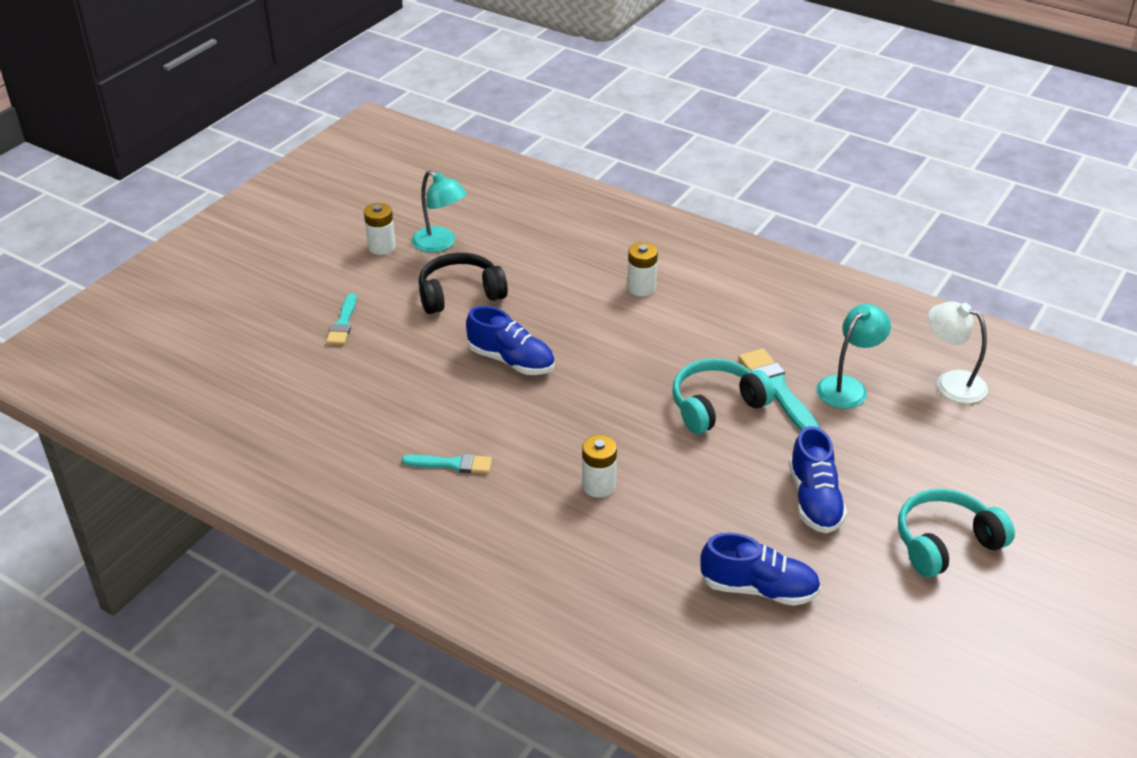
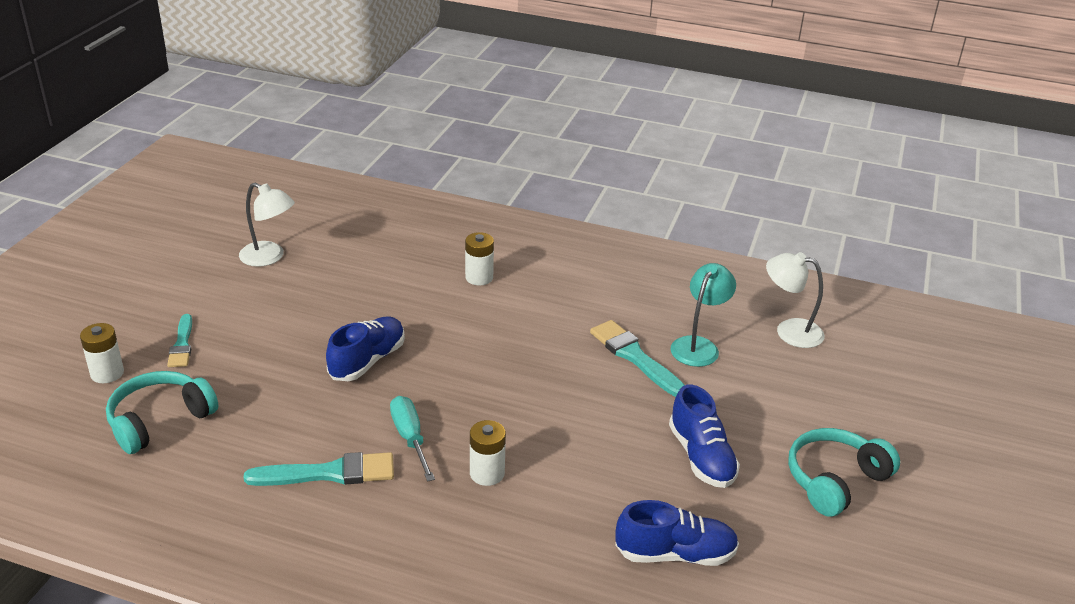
camera: 15 degrees left, 5 degrees down
white battery [364,203,396,255] -> white battery moved to [80,323,124,383]
turquoise brush [402,454,492,473] -> turquoise brush [244,452,394,486], size x1.54
turquoise lamp [412,170,467,253] -> white lamp [239,183,295,267]
black headphones [419,253,508,314] -> none
blue shoe [466,306,555,375] -> blue shoe turned 75 degrees counterclockwise [326,316,405,381]
turquoise headphones [672,358,775,434] -> turquoise headphones moved to [106,371,218,454]
none -> turquoise screwdriver [390,396,435,482]

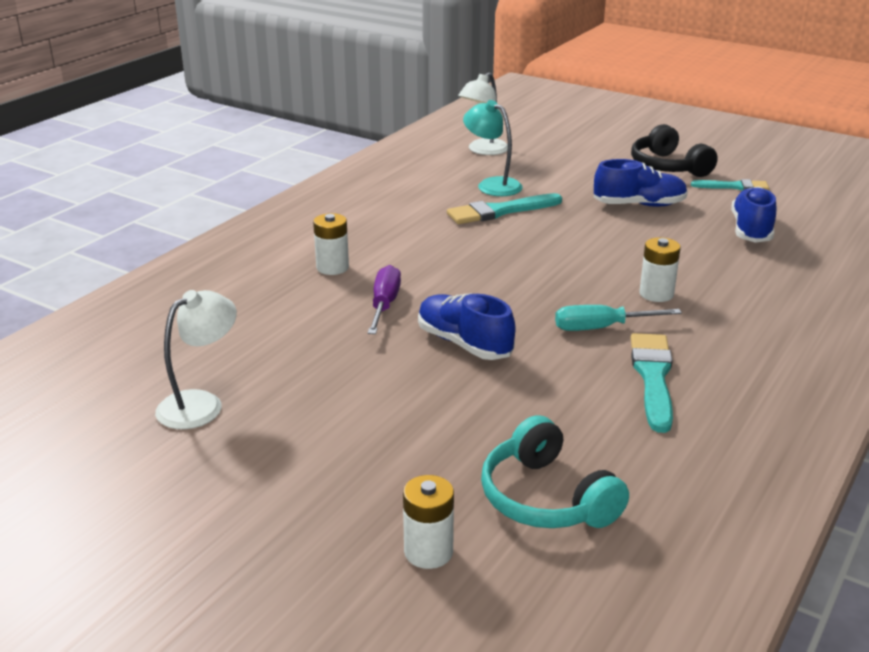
camera: 75 degrees left, 5 degrees down
turquoise brush [167,314,192,367] -> turquoise brush moved to [691,179,769,191]
turquoise headphones [788,428,900,517] -> black headphones [631,124,718,177]
none -> purple screwdriver [367,265,401,334]

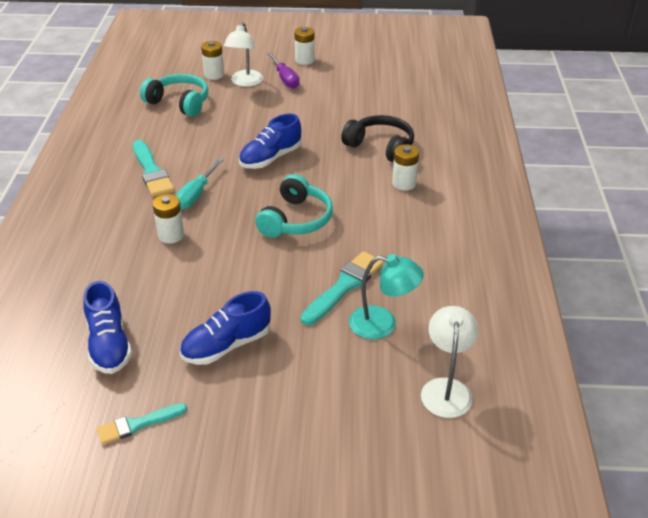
camera: 150 degrees right, 10 degrees up
white lamp [155,290,237,429] -> white lamp moved to [224,22,263,87]
purple screwdriver [367,265,401,334] -> purple screwdriver moved to [267,53,300,89]
blue shoe [418,293,515,360] -> blue shoe turned 120 degrees clockwise [239,114,302,169]
turquoise screwdriver [555,305,682,331] -> turquoise screwdriver turned 150 degrees clockwise [175,158,224,210]
black headphones [631,124,718,177] -> black headphones moved to [341,115,414,162]
none -> turquoise headphones [255,174,333,238]
none -> white battery [294,27,315,65]

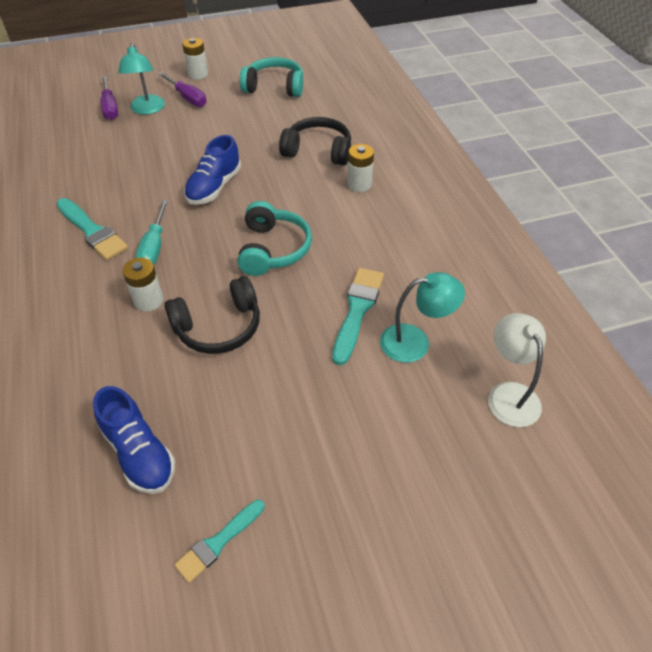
camera: 20 degrees left, 10 degrees up
turquoise headphones [140,74,208,117] -> turquoise headphones moved to [240,57,303,97]
blue shoe [180,291,271,365] -> none
white battery [201,41,224,80] -> purple screwdriver [100,76,118,120]
white lamp [224,22,263,87] -> turquoise lamp [118,43,165,115]
none -> black headphones [164,276,260,354]

